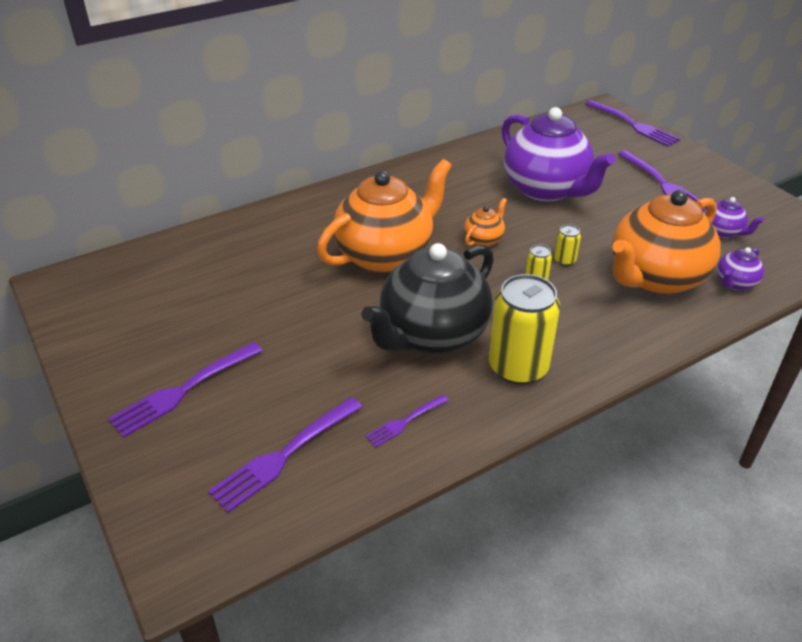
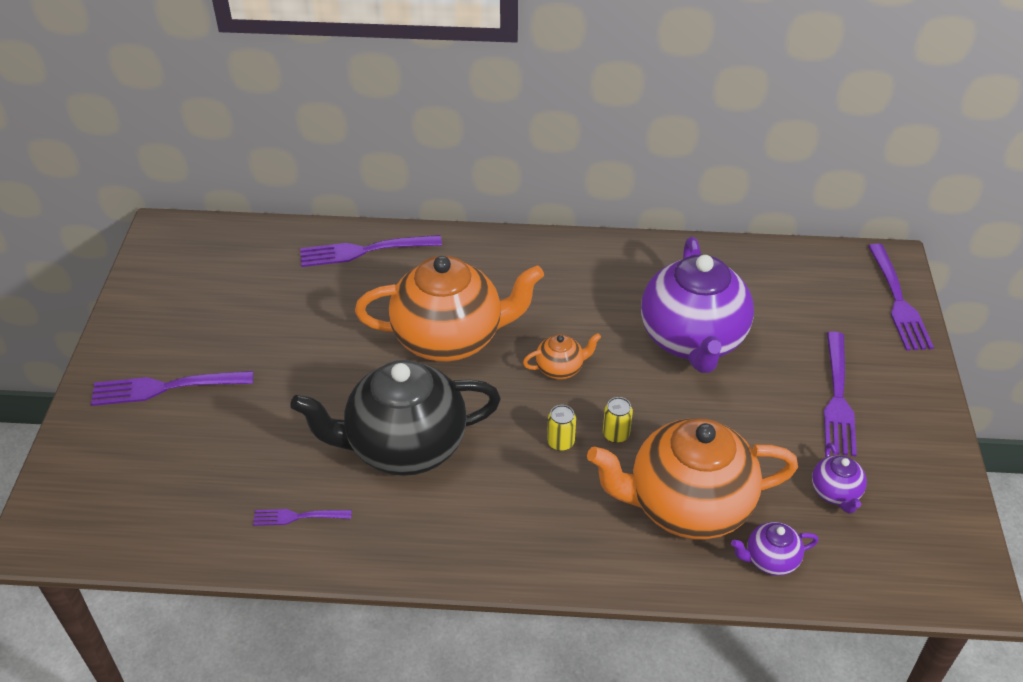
camera: 35 degrees right, 5 degrees up
purple fork [208,397,362,513] -> purple fork moved to [300,235,442,267]
yellow can [489,274,560,385] -> none

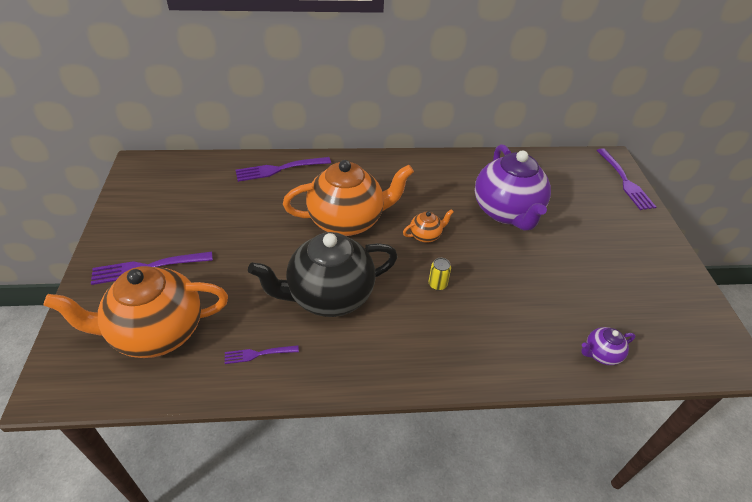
camera: 10 degrees left, 0 degrees up
orange teapot [587,418,798,540] -> orange teapot moved to [43,266,228,358]
yellow can [603,397,633,443] -> none
purple teapot [812,443,867,514] -> none
purple fork [824,331,857,456] -> none

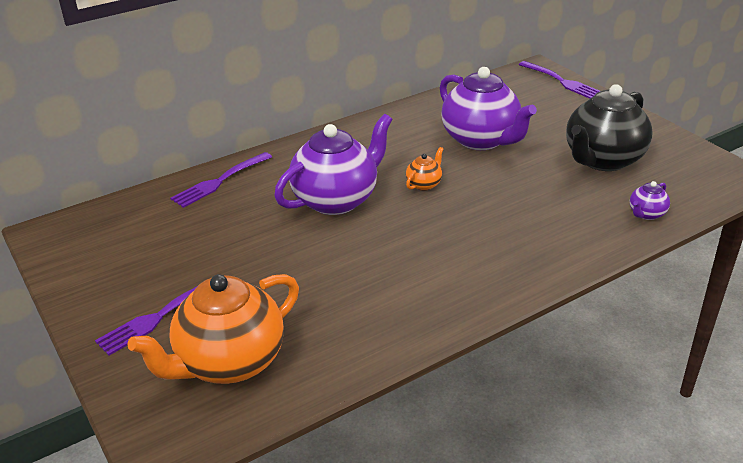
camera: 25 degrees left, 10 degrees down
purple fork [225,345,299,364] -> none
black teapot [248,232,398,317] -> black teapot moved to [566,84,653,171]
orange teapot [283,160,414,236] -> purple teapot [274,114,393,215]
yellow can [429,258,451,291] -> none

